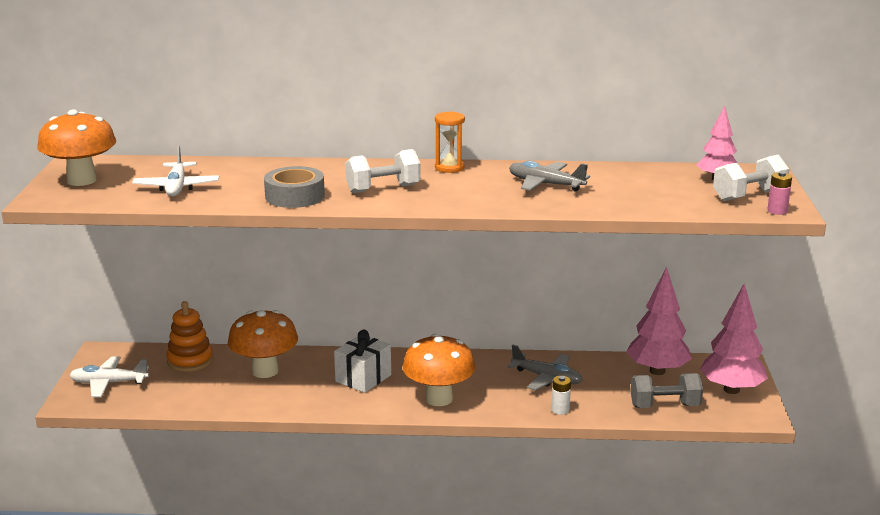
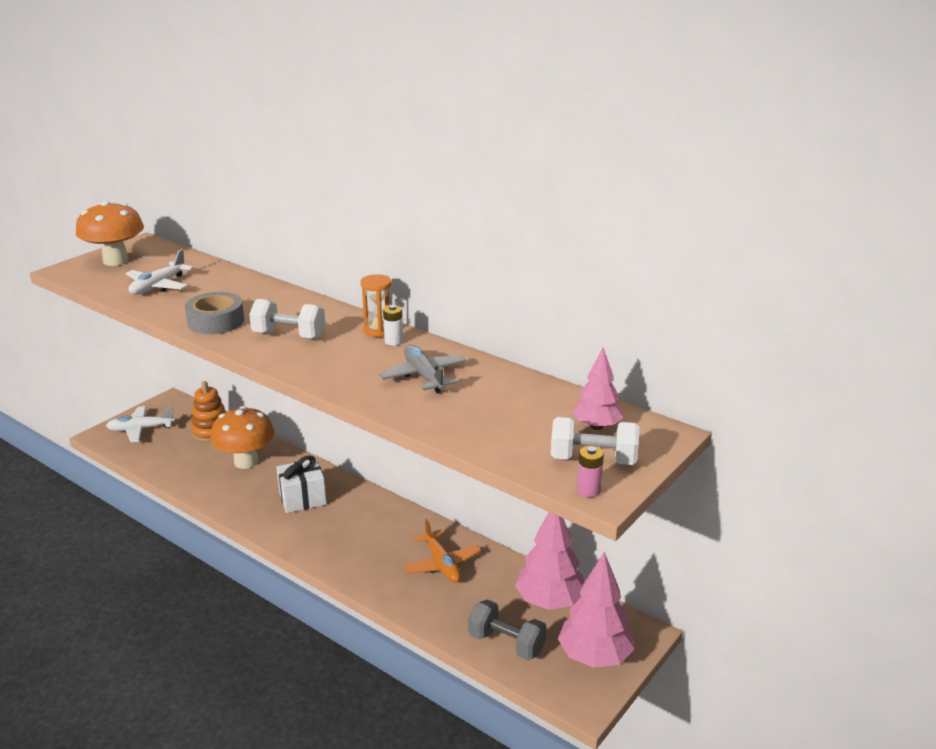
camera: 35 degrees right, 5 degrees up
white plane [69,356,149,397] -> white plane turned 45 degrees counterclockwise [106,406,175,442]
orange mushroom [402,334,475,406] -> none
grey plane [507,345,583,390] -> orange plane [404,519,481,583]
white battery [551,376,571,415] -> white battery moved to [383,305,403,346]

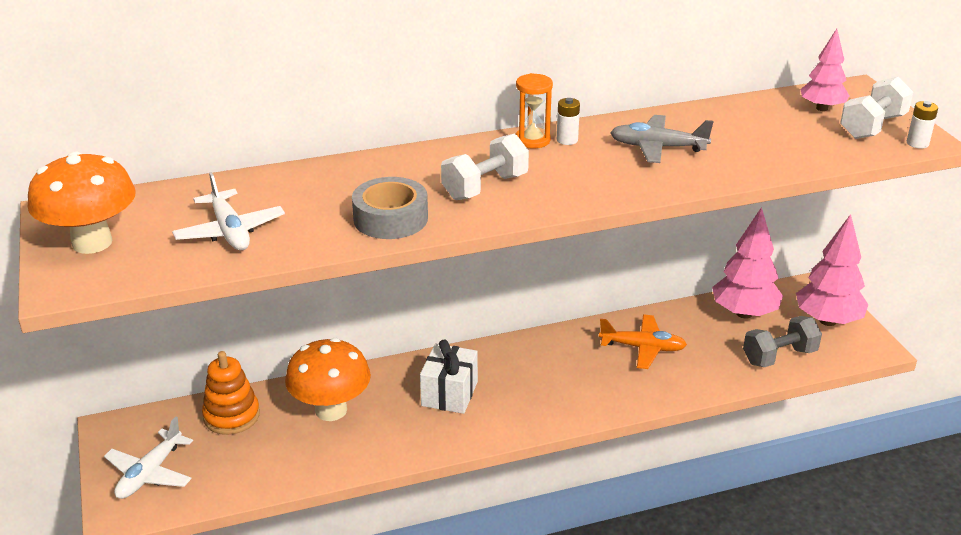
camera: 55 degrees left, 5 degrees up
pink battery [577,446,604,498] -> white battery [907,101,938,149]

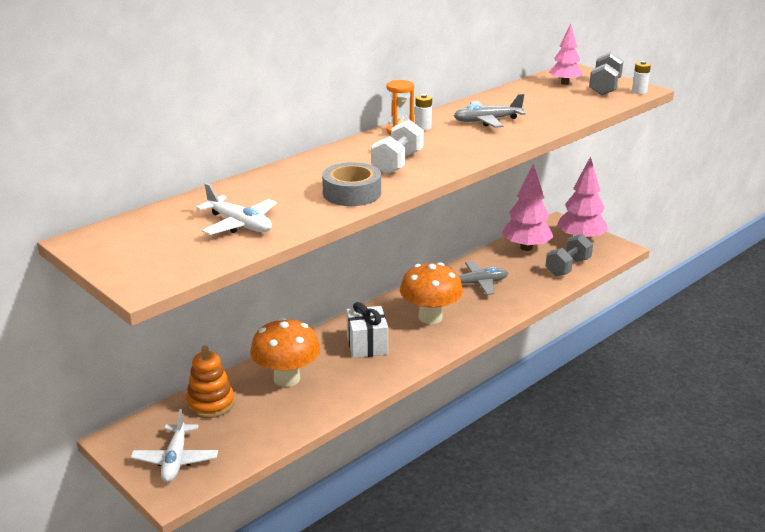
camera: 25 degrees left, 5 degrees down
orange mushroom [28,151,136,254] -> orange mushroom moved to [400,262,463,324]
orange plane [599,314,687,369] -> grey plane [449,261,508,295]
white dumbbell [840,77,913,139] -> grey dumbbell [589,52,624,96]

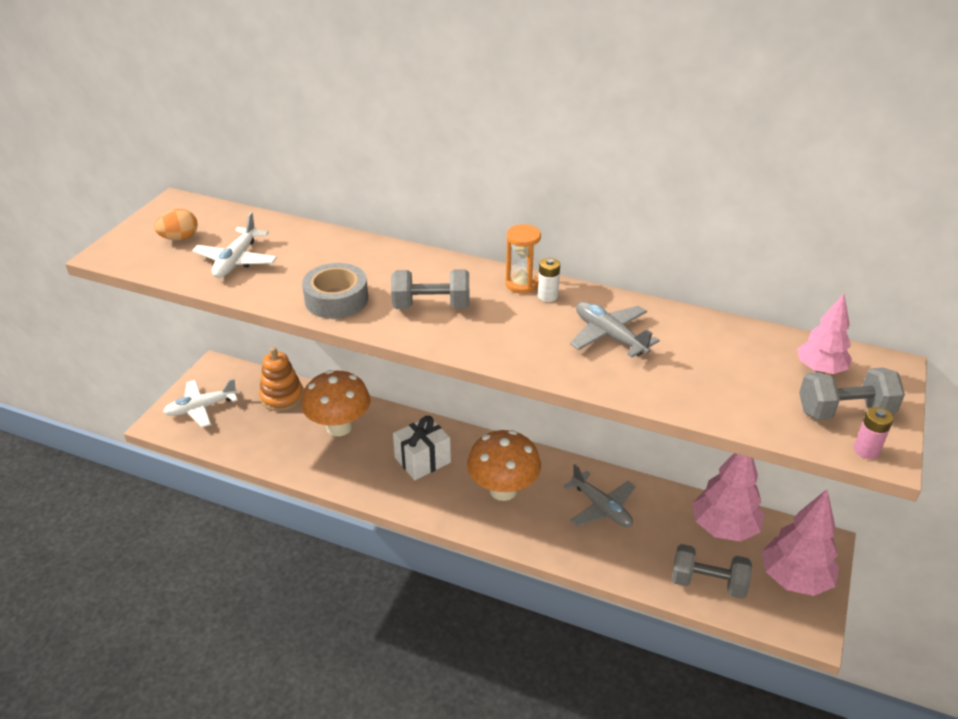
camera: 65 degrees right, 10 degrees up
white dumbbell [371,120,424,174] -> grey dumbbell [391,269,470,309]
white battery [632,61,651,94] -> pink battery [854,407,893,459]
none -> orange egg [154,209,198,240]

